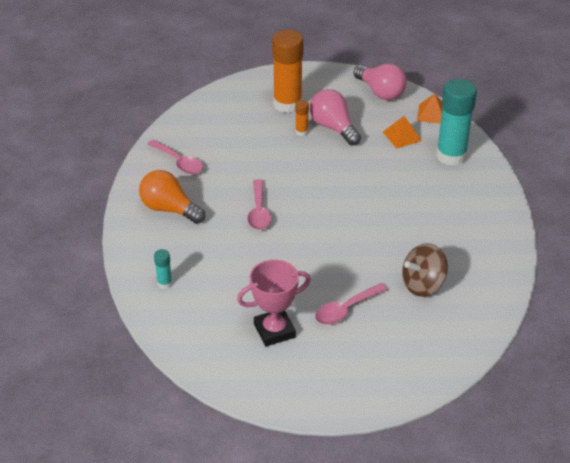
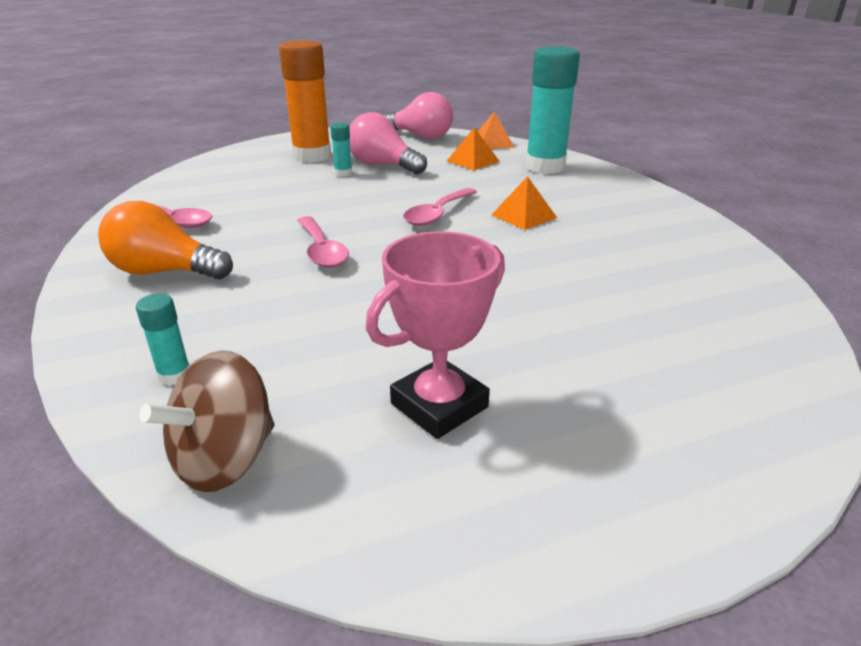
camera: 20 degrees left, 10 degrees down
orange glue stick [295,100,309,136] -> turquoise glue stick [330,123,352,177]
pink spoon [315,283,388,325] -> pink spoon moved to [403,188,477,226]
brown spinning top [402,243,448,297] -> brown spinning top moved to [139,350,275,492]
none -> orange pyramid [491,176,557,230]

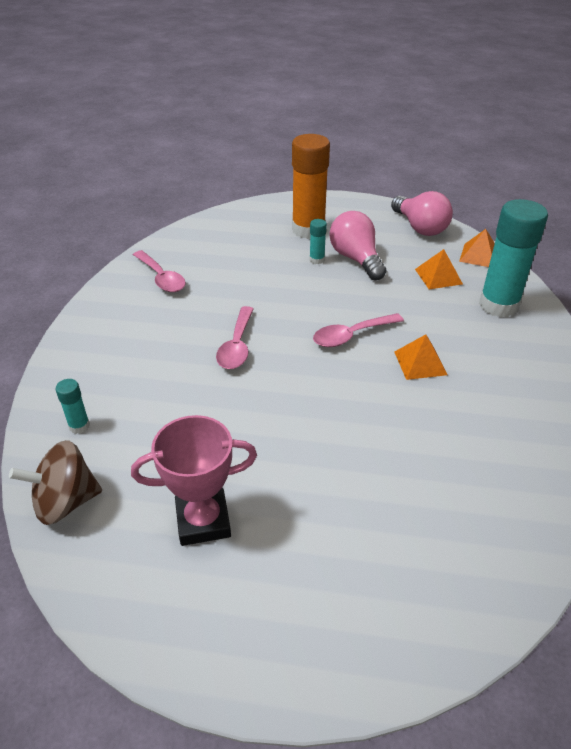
camera: 30 degrees right, 10 degrees up
orange light bulb [98,201,233,279] -> none

